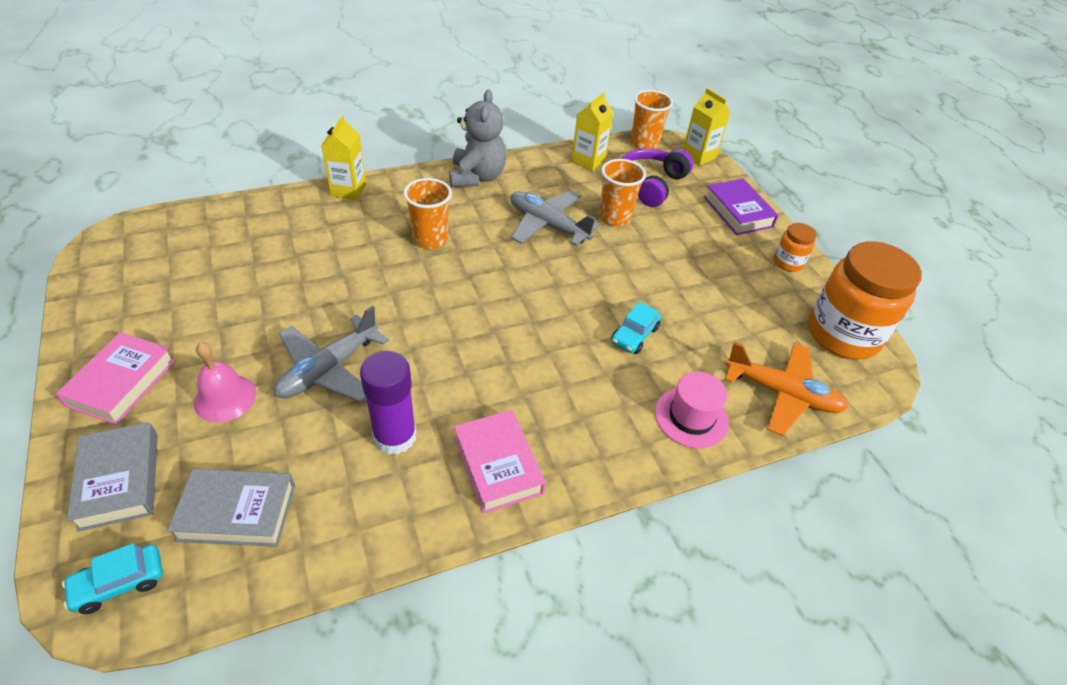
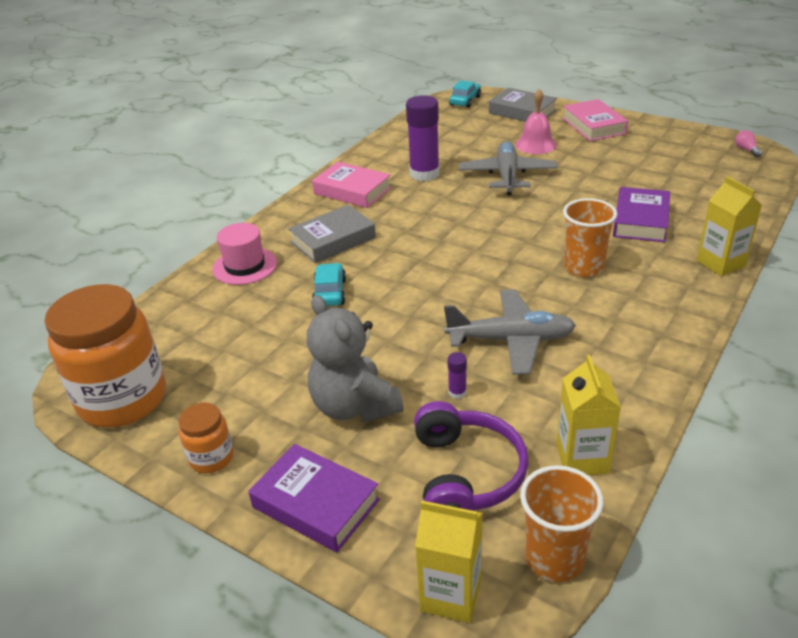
camera: 150 degrees right, 10 degrees down
grey book [167,469,295,547] -> grey book moved to [288,205,376,263]
grey teddy bear [449,90,506,187] -> grey teddy bear moved to [307,295,404,422]
orange cup [599,159,646,226] -> purple glue stick [447,352,467,399]
orange plane [724,342,848,436] -> none
none -> purple book [613,187,670,242]
none -> pink light bulb [735,130,762,157]

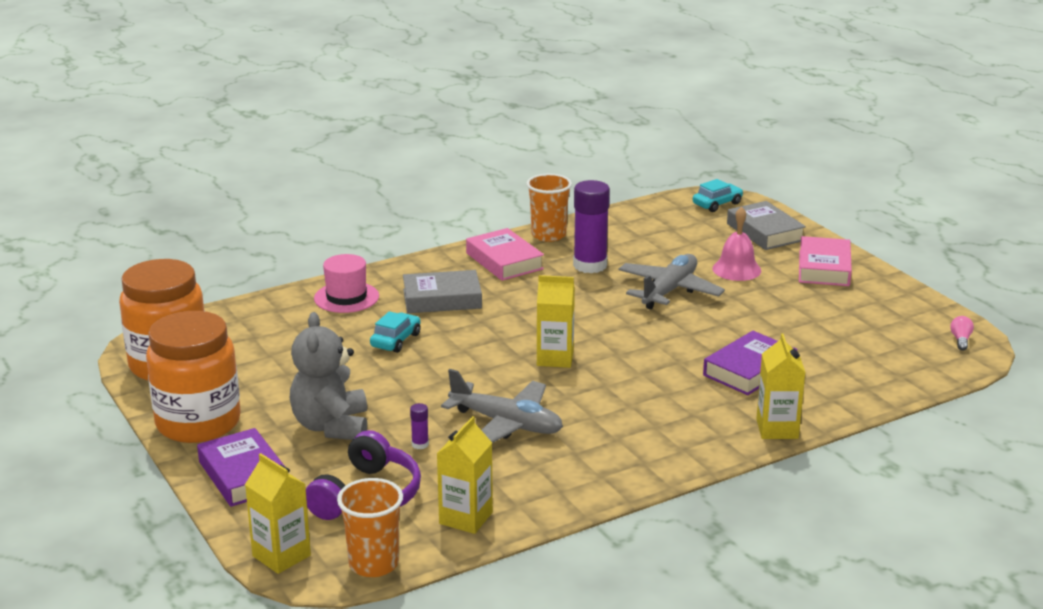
camera: 25 degrees right, 10 degrees down
orange jar [179,403,234,473] -> orange jar [146,311,241,443], size x2.16
orange cup [563,198,617,277] -> orange cup moved to [526,174,572,242]
none -> yellow carton [537,275,575,368]

